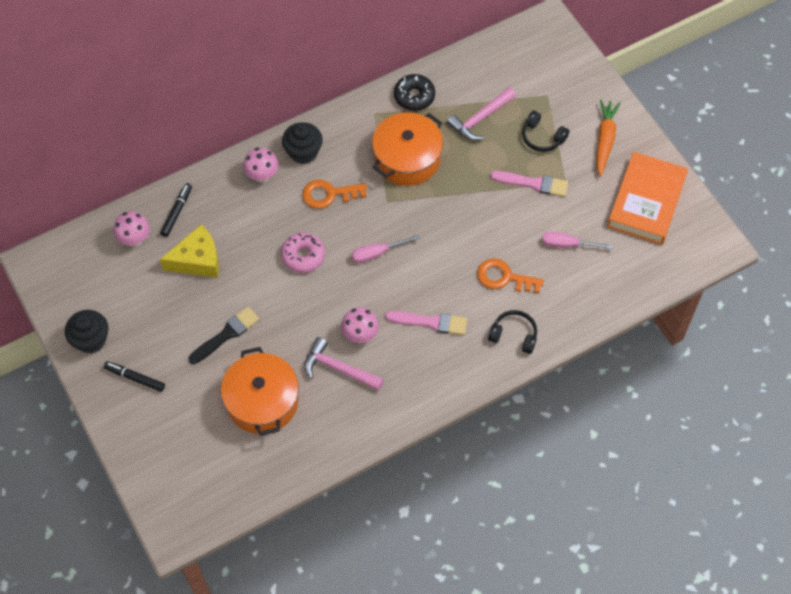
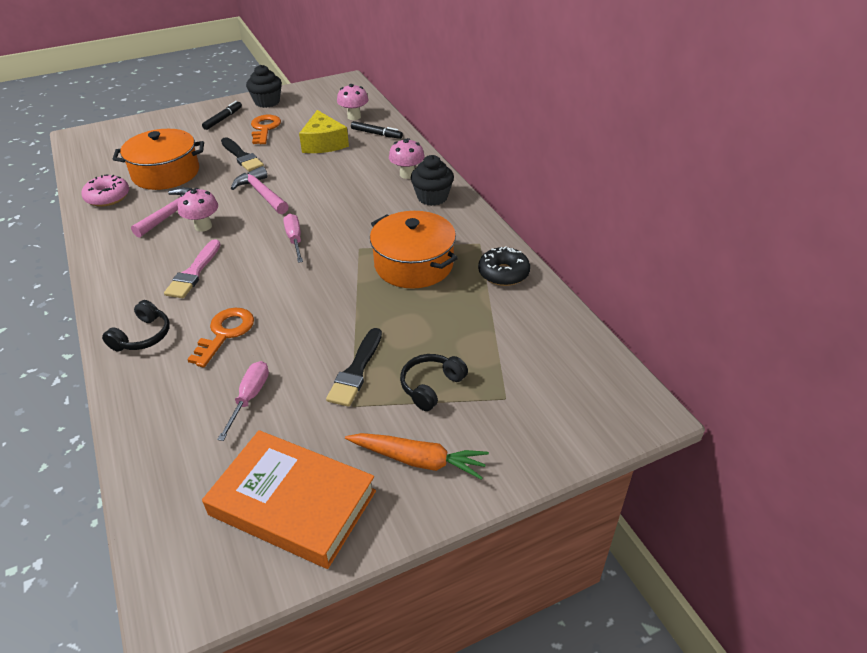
camera: 95 degrees right, 20 degrees down
pink donut [281,232,325,273] -> pink donut moved to [81,174,129,207]
orange key [302,180,367,209] -> orange key moved to [251,115,281,144]
pink hammer [447,87,516,141] -> pink hammer moved to [231,166,289,214]
pink brush [490,171,568,197] -> black brush [326,328,382,407]

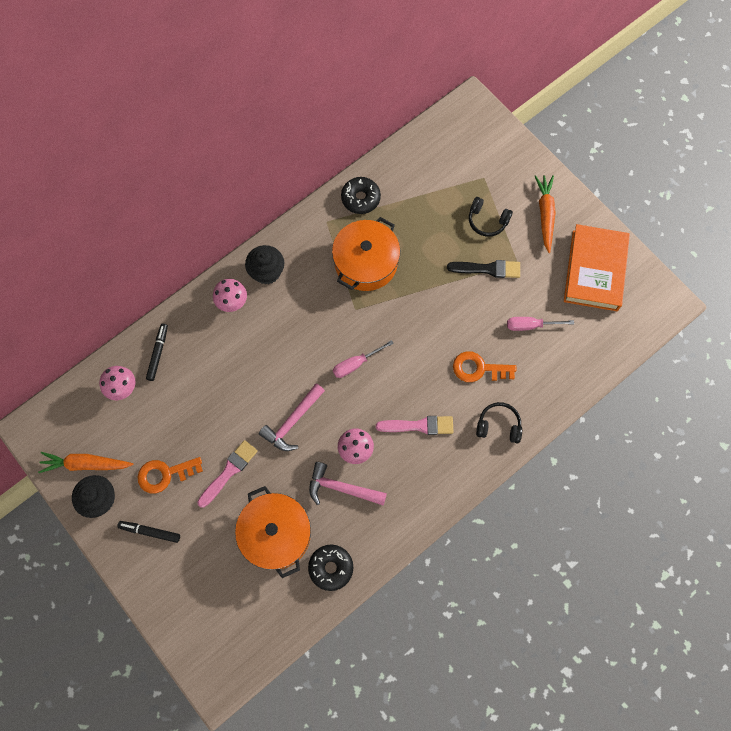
camera: 105 degrees left, 30 degrees up
pink donut [81,174,129,207] -> black donut [308,545,353,591]
black brush [221,137,264,172] -> pink brush [197,440,258,508]
yellow cheese [299,110,349,153] -> none
none -> orange carrot [38,452,133,473]

